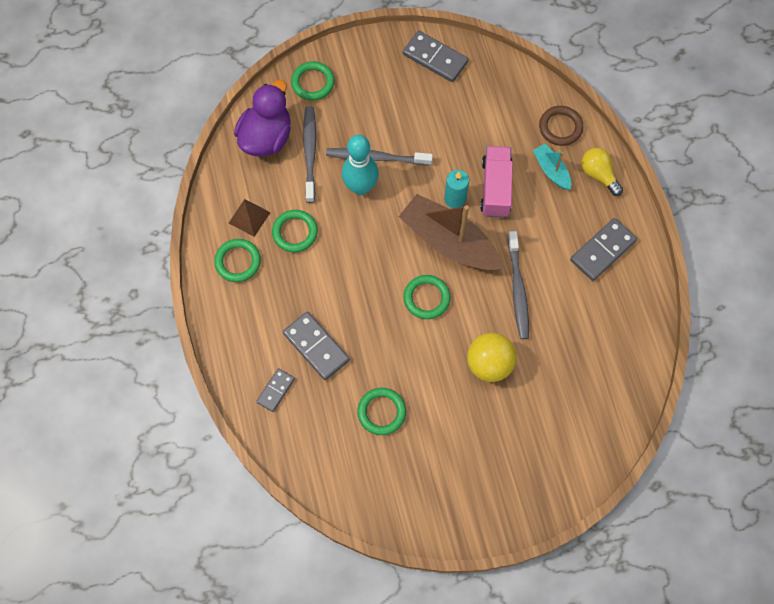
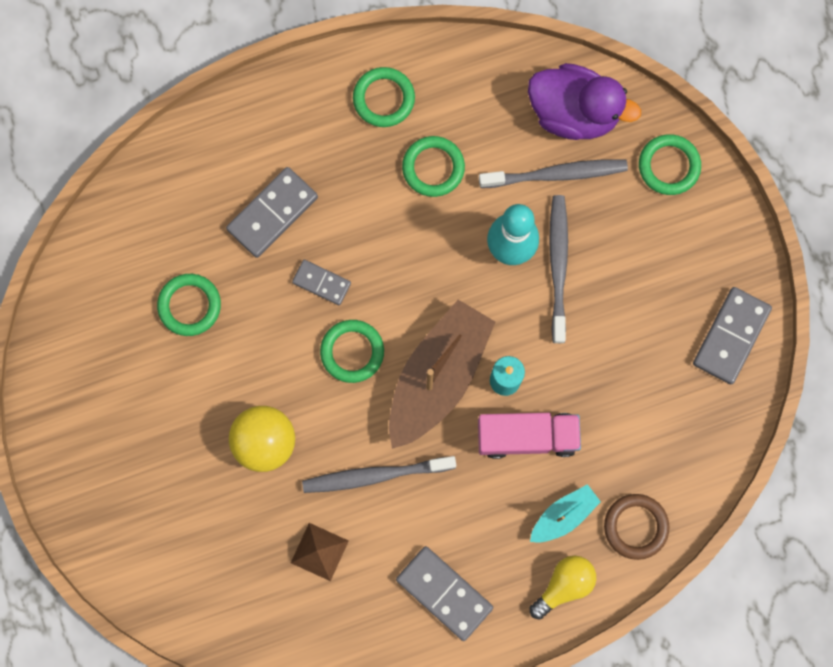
camera: 85 degrees right, 10 degrees up
brown pyramid [229,199,271,237] -> brown pyramid moved to [291,523,349,581]
grey domino [256,368,295,412] -> grey domino moved to [292,260,351,305]

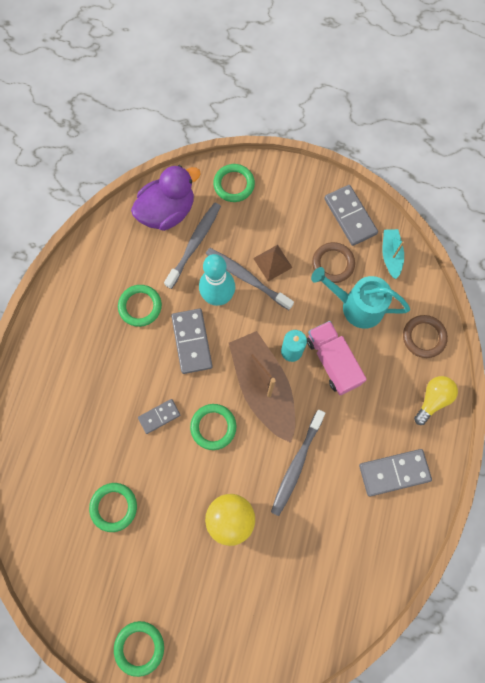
camera: 55 degrees left, 5 degrees down
grey domino [226,167,318,258] -> grey domino moved to [171,309,213,374]
brown pyramid [291,523,349,581] -> brown pyramid moved to [253,245,293,281]
green ring [353,67,415,127] -> green ring moved to [114,621,164,677]
pink truck [478,413,581,459] -> pink truck turned 60 degrees counterclockwise [307,321,367,395]
turquoise boat [530,484,601,543] -> turquoise boat moved to [382,229,404,279]
yellow light bulb [530,556,596,620] -> yellow light bulb turned 45 degrees clockwise [414,376,458,425]
none -> turquoise watering can [311,267,410,329]
none -> brown ring [312,242,355,283]

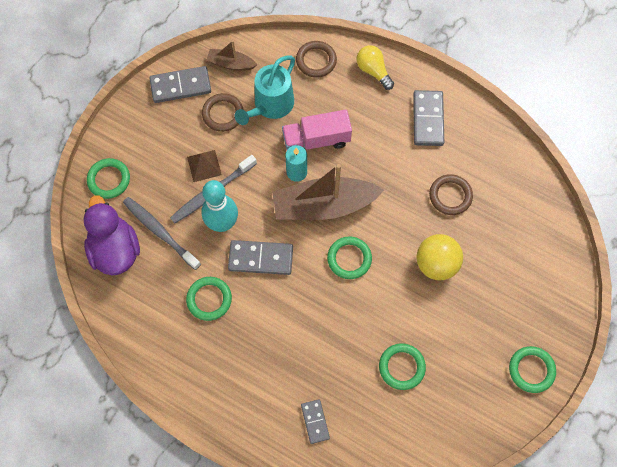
camera: 75 degrees left, 5 degrees down
grey domino [138,399,180,434] -> grey domino moved to [301,399,330,444]
grey toothbrush [271,410,325,516] -> none
turquoise boat [382,229,404,279] -> brown boat [206,40,257,71]
none -> brown ring [429,174,473,215]

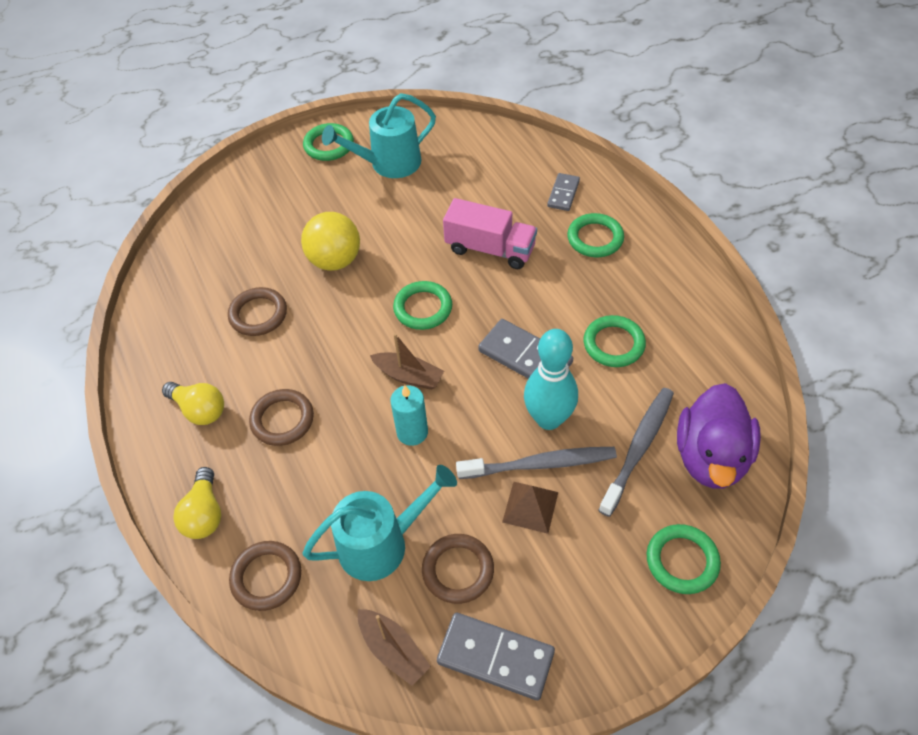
camera: 145 degrees left, 15 degrees down
grey toothbrush [123,197,201,270] -> grey toothbrush turned 135 degrees counterclockwise [598,388,674,517]
brown boat [272,164,384,220] -> brown boat [370,333,444,390], size x0.49
pink truck [282,110,352,150] -> pink truck moved to [443,198,537,269]
green ring [379,343,426,390] -> green ring moved to [567,213,624,257]
grey domino [413,90,444,146] -> yellow light bulb [162,382,224,425]
none -> brown ring [249,389,314,446]
none -> turquoise watering can [322,93,436,178]

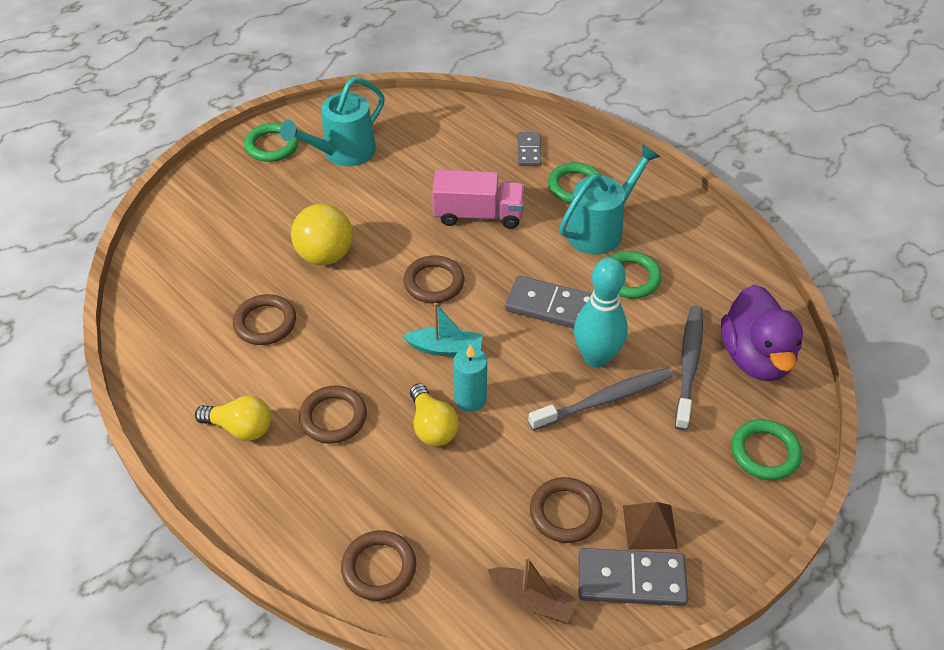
camera: 20 degrees left, 5 degrees down
yellow light bulb [173,467,221,539] -> yellow light bulb moved to [410,383,459,446]
turquoise watering can [302,465,457,581] -> turquoise watering can moved to [560,144,660,255]
brown boat [370,333,444,390] -> turquoise boat [403,303,483,356]
green ring [393,281,452,330] -> brown ring [403,255,464,303]
brown pyramid [502,482,558,534] -> brown pyramid moved to [623,502,678,550]

